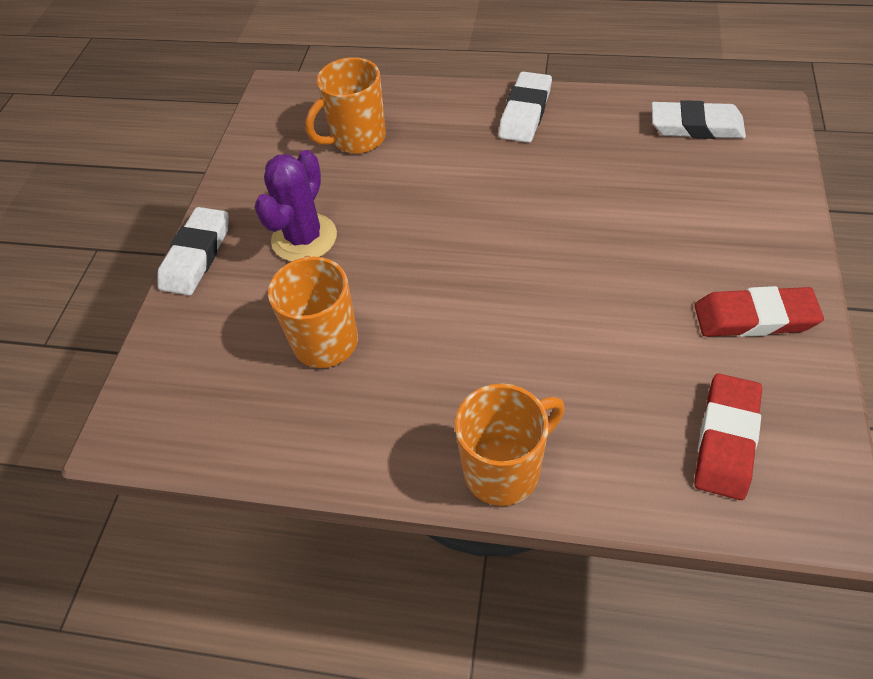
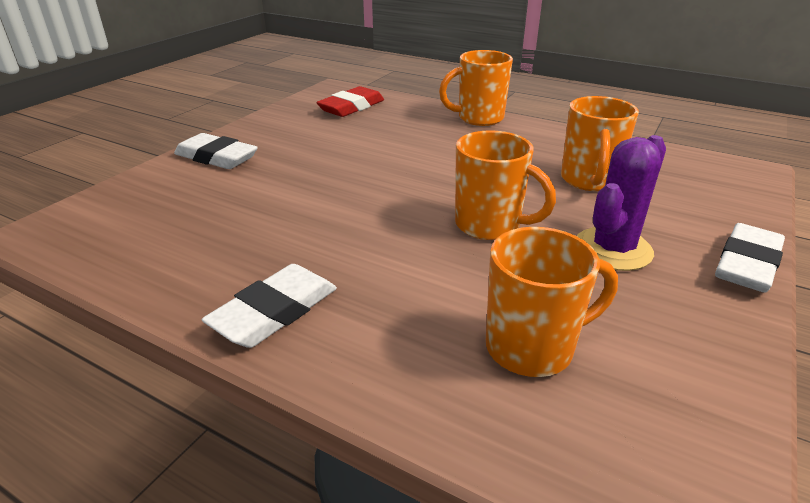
camera: 165 degrees left, 20 degrees down
white eraser [652,100,746,139] -> white eraser moved to [174,133,258,169]
red eraser [695,286,824,337] -> none
none -> orange mug [455,131,556,240]

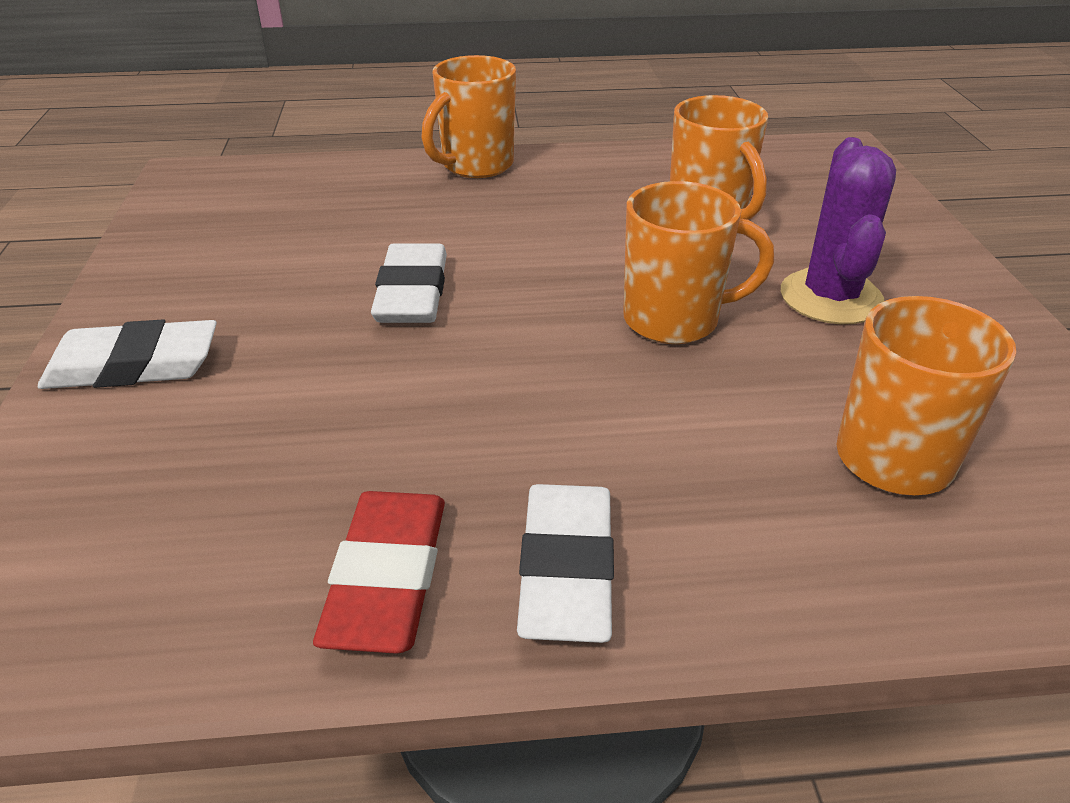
camera: 35 degrees left, 5 degrees up
red eraser [316,86,384,117] -> red eraser moved to [313,491,445,654]
white eraser [715,223,785,293] -> white eraser moved to [371,243,447,323]

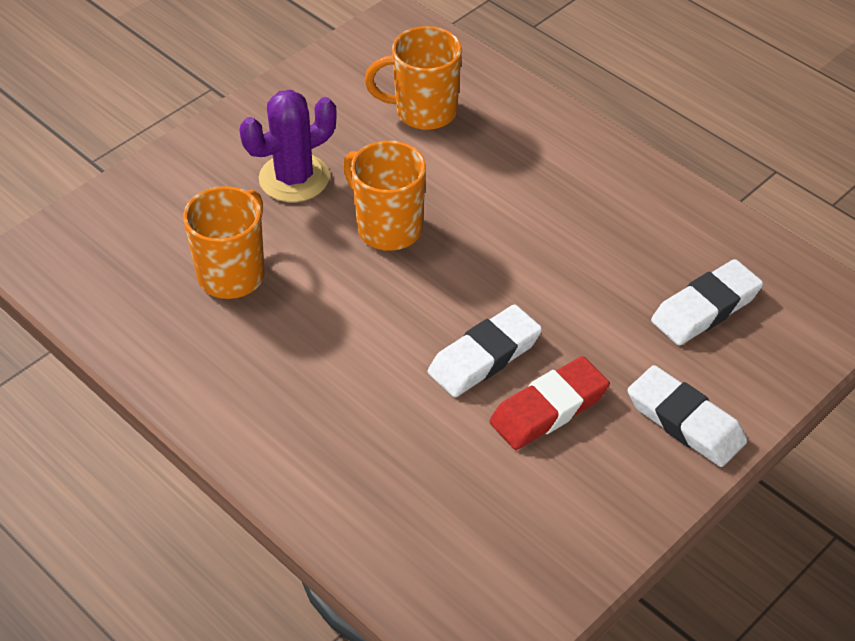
camera: 130 degrees left, 10 degrees up
red eraser [313,491,445,654] -> red eraser moved to [489,356,610,450]
orange mug [421,55,516,178] -> none
white eraser [517,484,614,643] -> white eraser moved to [651,259,763,345]

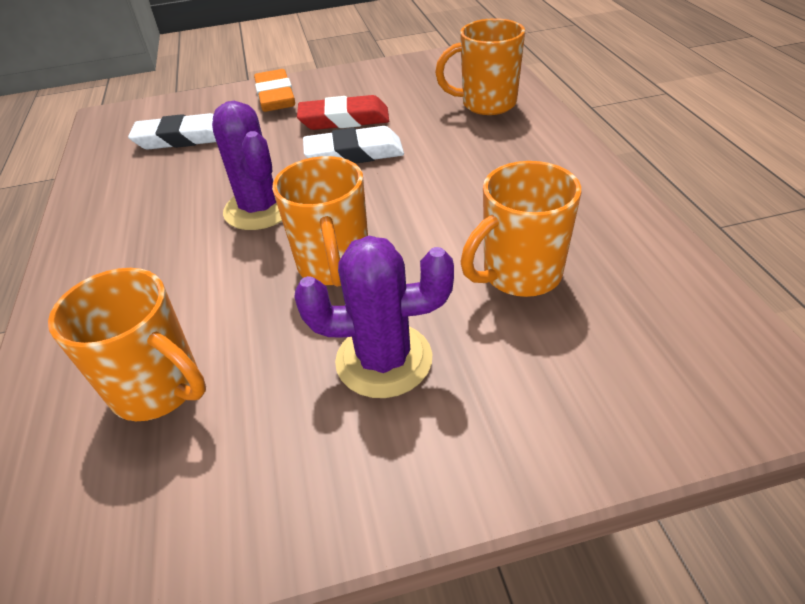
camera: 145 degrees left, 5 degrees down
white eraser [628,365,747,467] -> orange eraser [254,69,295,112]
none -> purple cactus [212,101,282,230]
none -> orange mug [435,18,525,115]

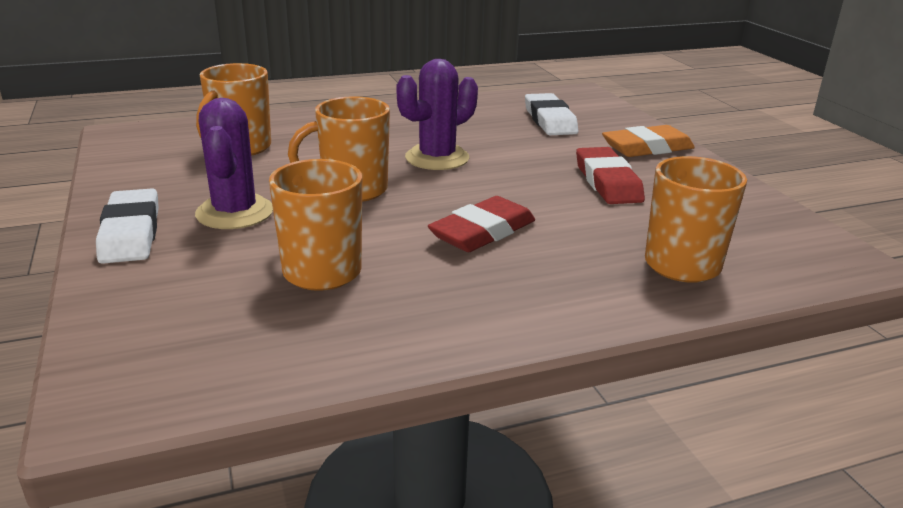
camera: 80 degrees right, 15 degrees down
white eraser [303,126,404,164] -> white eraser moved to [96,188,159,264]
none -> red eraser [428,196,535,252]

